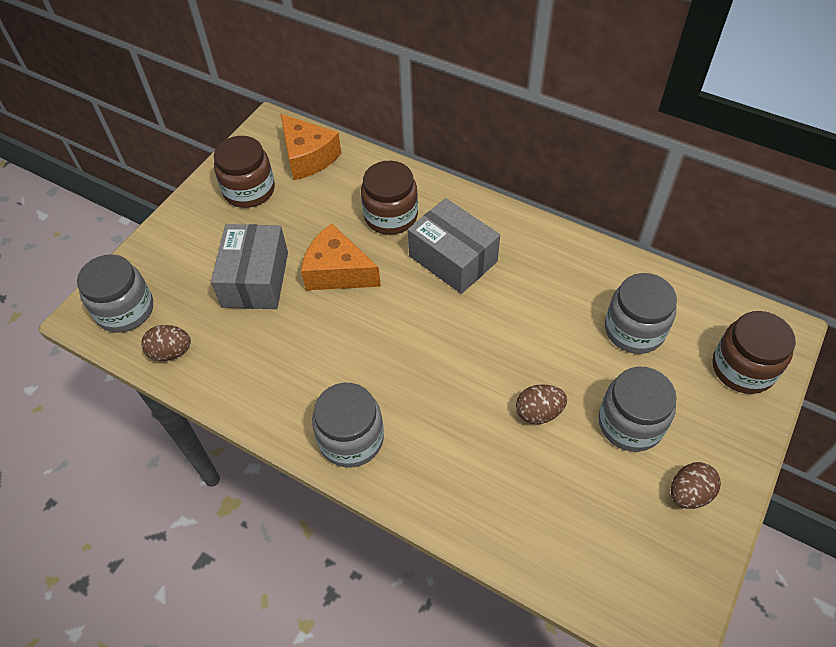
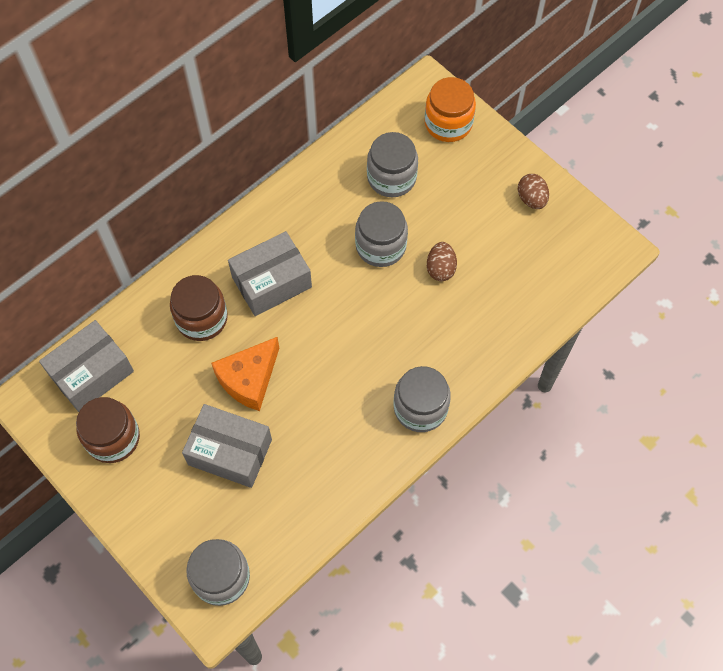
camera: 75 degrees left, 10 degrees up
brown egg [141,325,191,361] -> none
orange cheese [280,114,341,180] -> grey box [39,320,134,412]
grey jar [598,367,677,452] -> grey jar moved to [355,201,408,267]
brown jar [712,311,796,394] -> orange jar [425,77,476,142]

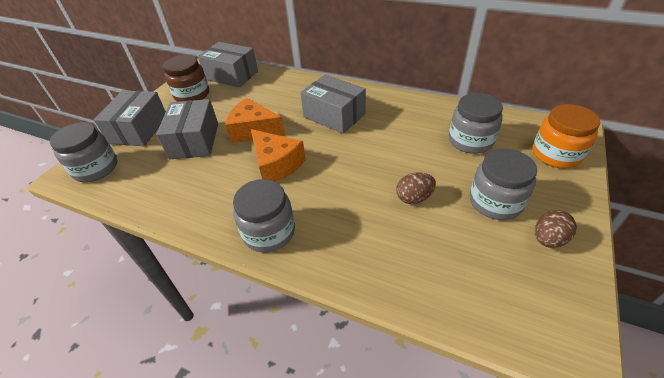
camera: 70 degrees right, 20 degrees down
brown jar [170,275,228,341] -> none
grey jar [355,201,408,267] -> grey jar moved to [470,149,537,220]
none -> grey box [94,91,166,146]
none -> orange cheese [251,129,306,182]

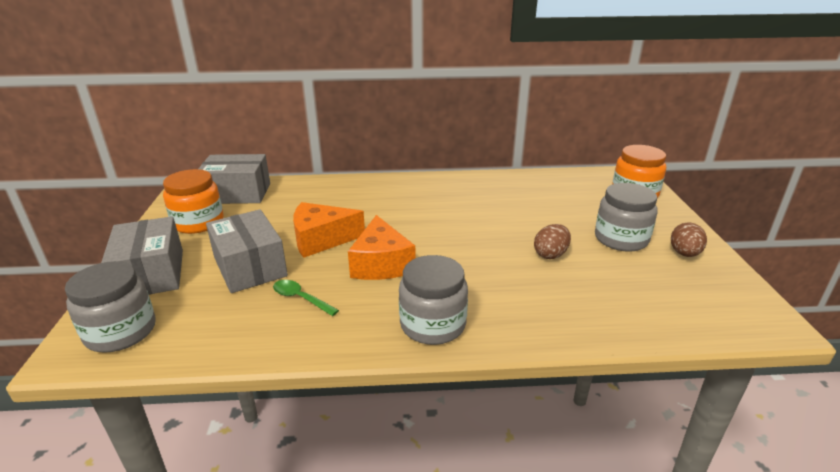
camera: 30 degrees left, 15 degrees down
brown jar [163,55,209,102] -> orange jar [163,169,223,234]
orange cheese [251,129,306,182] -> orange cheese turned 60 degrees clockwise [348,215,415,280]
grey box [300,75,366,134] -> none
grey jar [449,93,503,154] -> none
none -> green spoon [273,280,339,316]

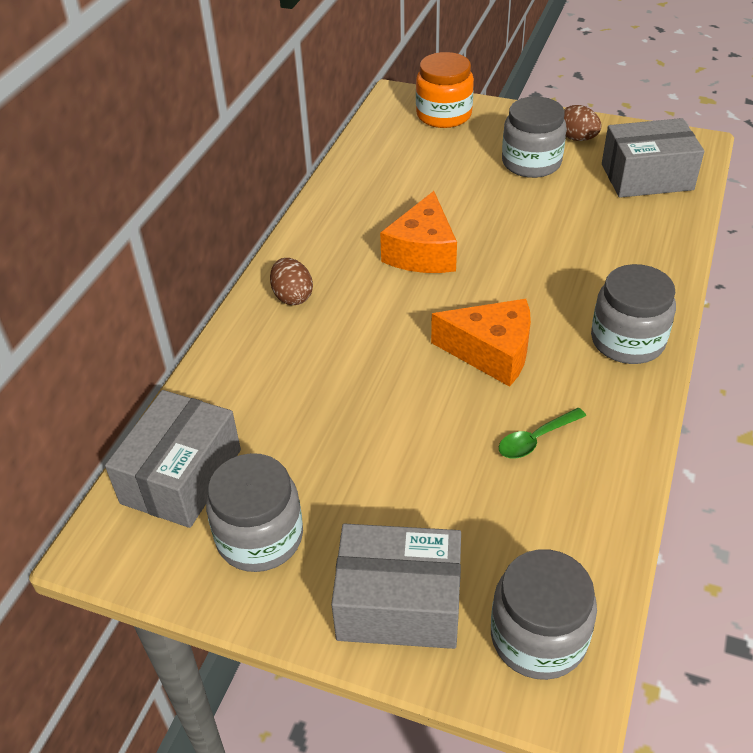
camera: 65 degrees left, 15 degrees up
orange jar [163,169,223,234] -> grey jar [206,453,303,572]
grey box [206,209,288,293] -> grey box moved to [602,118,704,198]
orange cheese [293,202,365,258] -> orange cheese moved to [380,191,457,273]
brown egg [534,224,571,259] -> brown egg moved to [270,258,313,305]

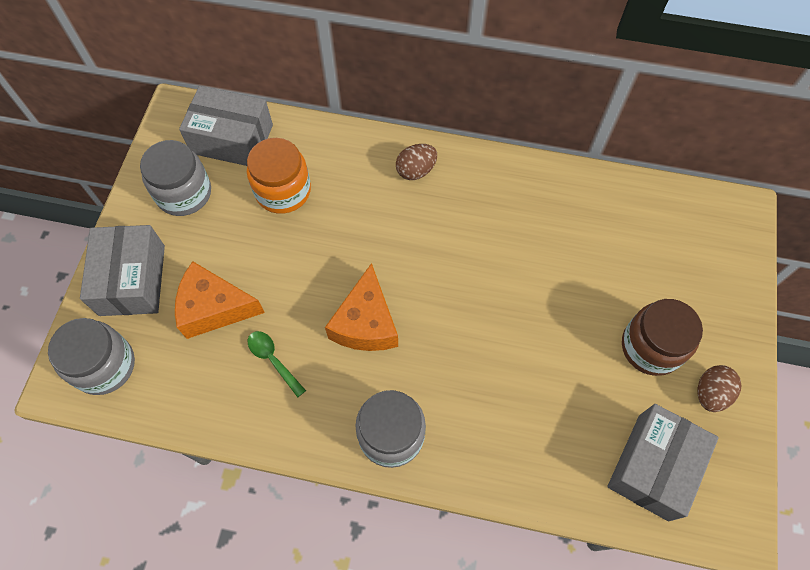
camera: 80 degrees right, 20 degrees up
orange cheese [380,191,457,273] -> orange cheese moved to [175,261,265,339]
orange jar [416,52,474,128] -> orange jar moved to [247,138,311,214]
grey jar [502,96,566,178] -> brown jar [622,299,703,376]
grey box [602,118,704,198] -> grey box turned 45 degrees clockwise [607,404,719,521]

